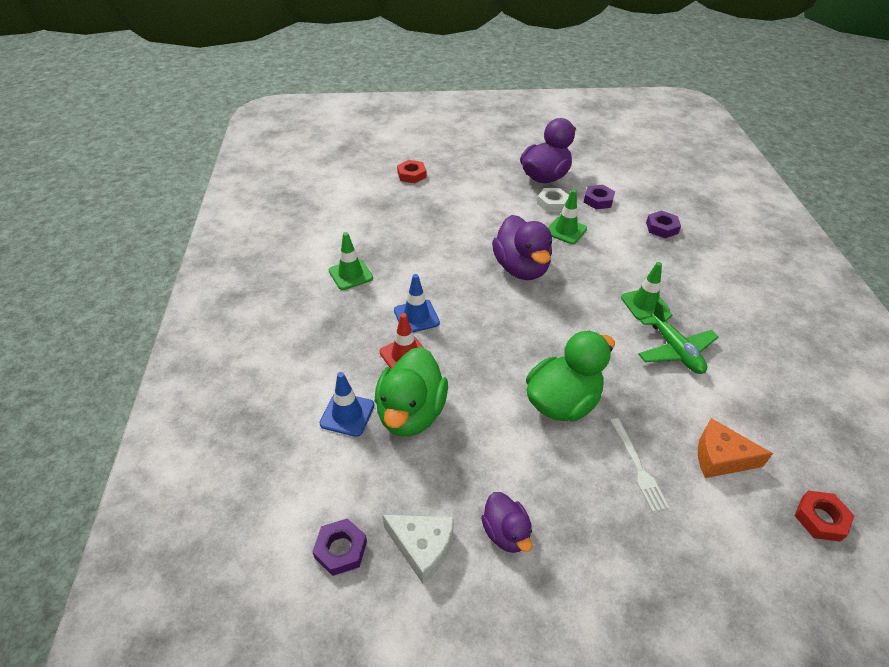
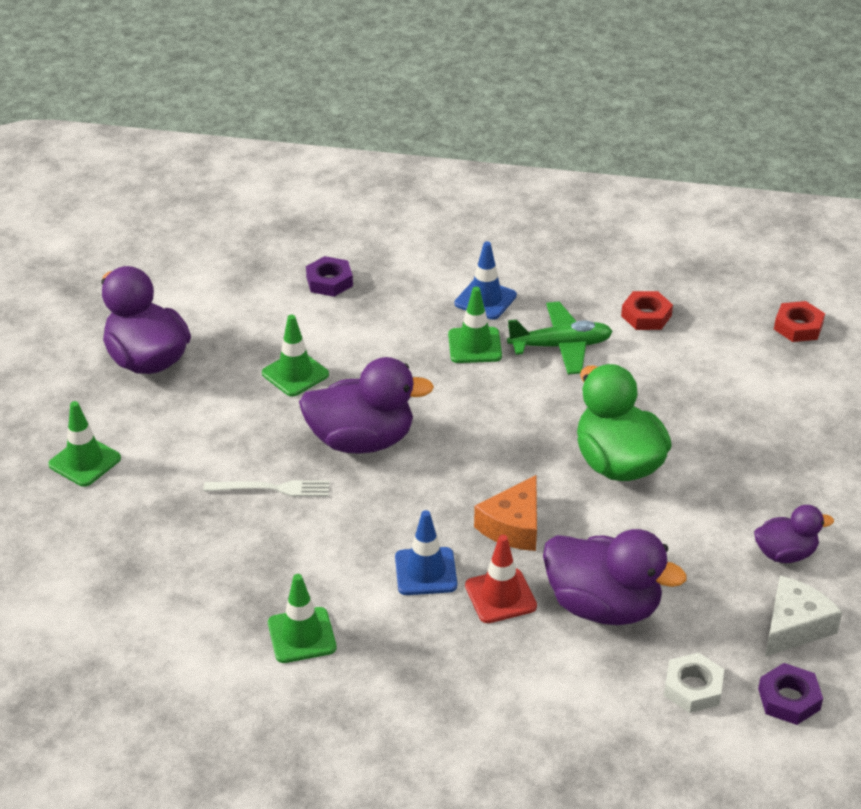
camera: 75 degrees left, 5 degrees down
blue traffic cone [320,372,374,437] -> blue traffic cone moved to [455,241,517,320]
green duck [375,347,448,436] -> purple duck [543,529,687,625]
red nut [397,160,427,183] -> red nut moved to [621,291,673,330]
white nut [537,188,569,212] -> white nut moved to [664,653,724,713]
purple nut [584,185,615,209] -> none
white fork [610,418,669,512] -> white fork moved to [203,480,330,497]
orange cheese [698,418,773,478] -> orange cheese moved to [474,475,537,551]
none -> green traffic cone [48,401,121,487]

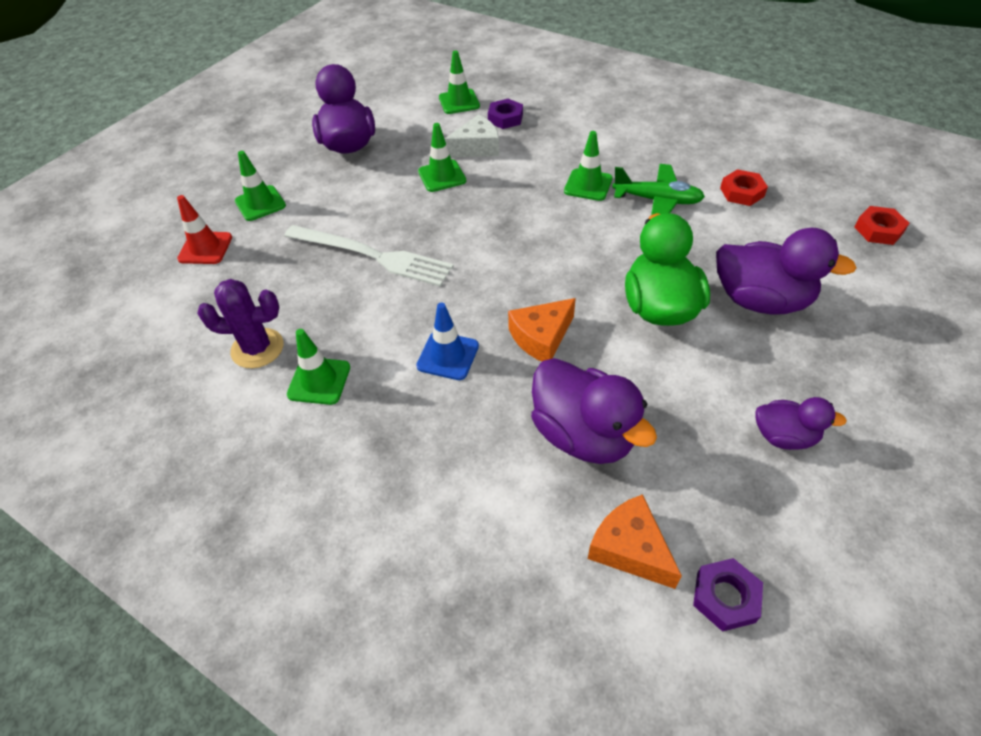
camera: 25 degrees right, 10 degrees up
white fork [203,480,330,497] -> white fork [284,225,454,287], size x1.79
purple duck [299,357,434,454] -> purple duck moved to [716,228,856,315]
blue traffic cone [455,241,517,320] -> none
red traffic cone [465,535,537,623] -> red traffic cone moved to [177,195,232,264]
white nut [664,653,724,713] -> orange cheese [588,494,682,589]
white cheese [765,576,842,657] -> white cheese moved to [445,114,499,157]
none -> purple cactus [197,279,283,368]
none -> green traffic cone [439,50,480,114]

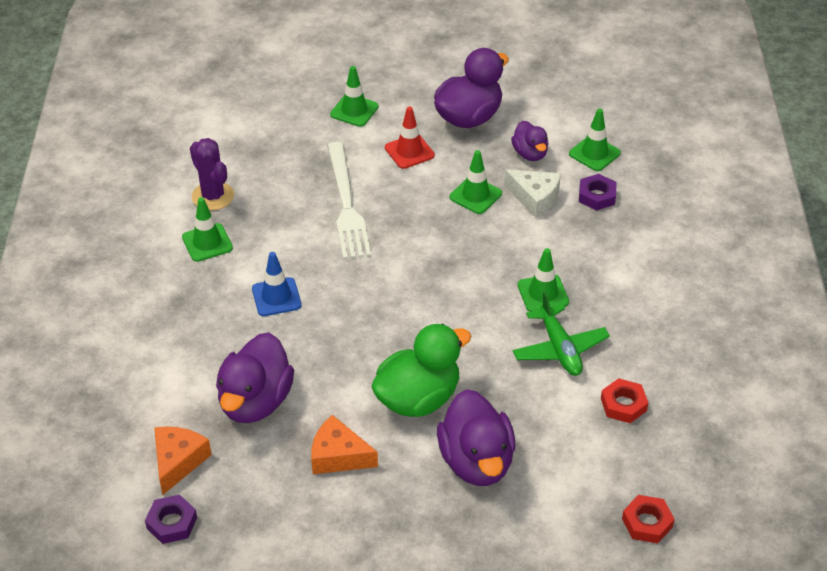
camera: 55 degrees right, 5 degrees down
red traffic cone [177,195,232,264] -> red traffic cone moved to [385,107,435,169]
orange cheese [508,298,576,362] -> orange cheese moved to [311,415,378,474]
purple duck [755,397,847,450] -> purple duck moved to [511,121,549,161]

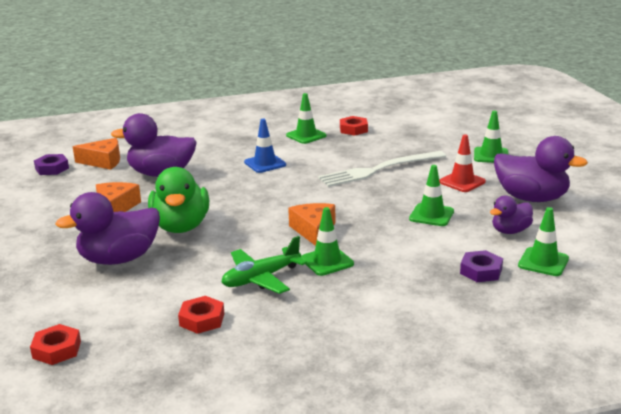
camera: 75 degrees right, 20 degrees down
purple cactus [190,138,234,211] -> red nut [340,116,368,136]
green duck [372,324,471,417] -> green duck turned 45 degrees clockwise [148,167,209,233]
white cheese [504,169,561,218] -> none
none -> orange cheese [288,203,335,246]

